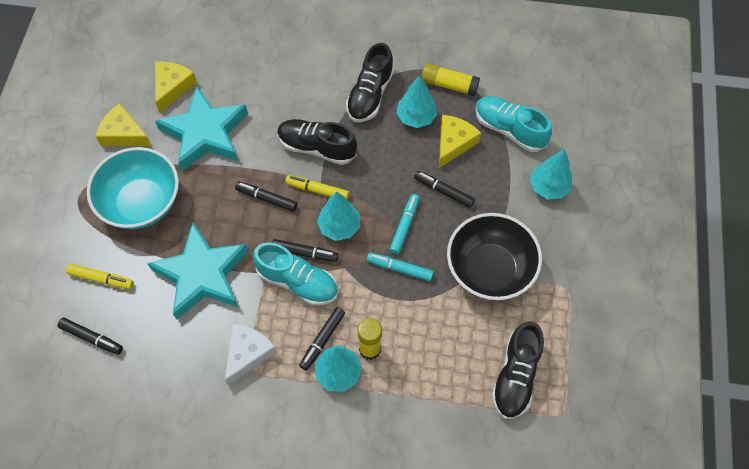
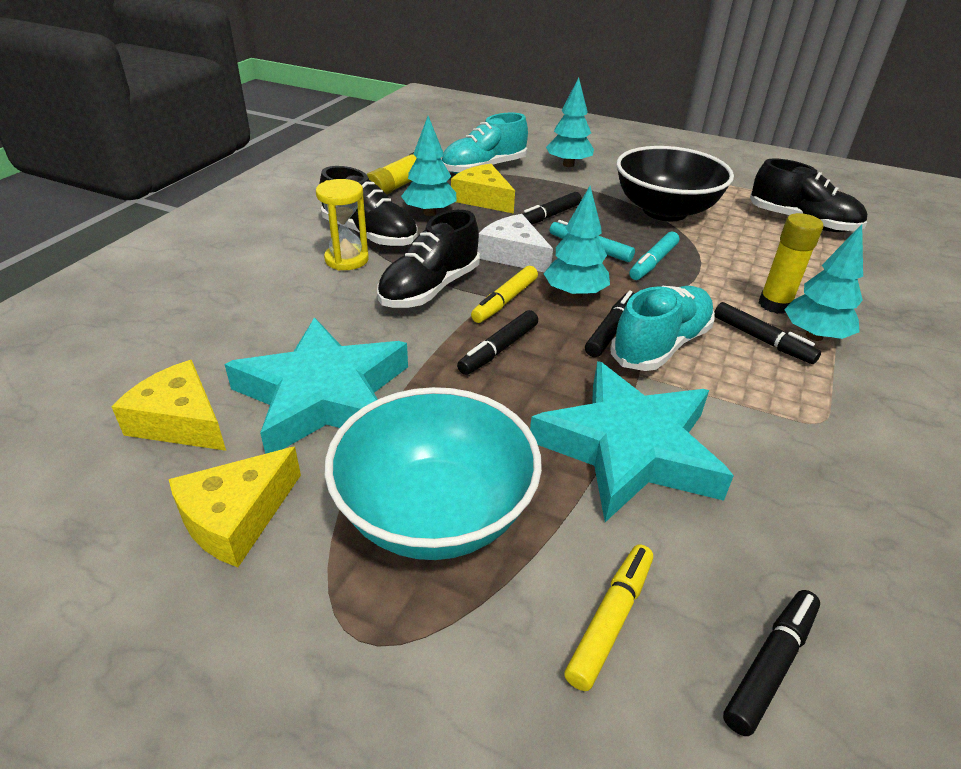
camera: 75 degrees left, 25 degrees down
white cheese [225,324,277,386] -> white cheese moved to [478,214,553,272]
none -> yellow hourglass [316,179,369,270]

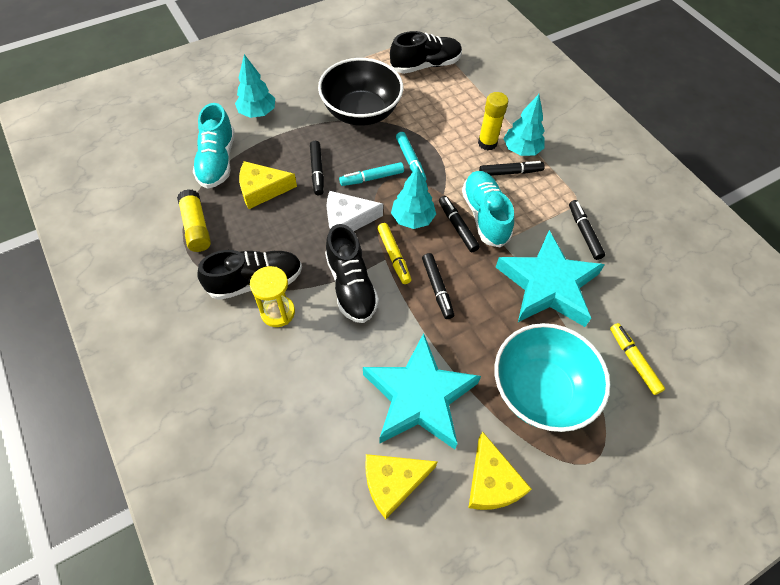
camera: 55 degrees left, 20 degrees up
turquoise tree [401,116,457,216] -> none
black marker [723,590,820,736] -> black marker moved to [569,200,605,260]

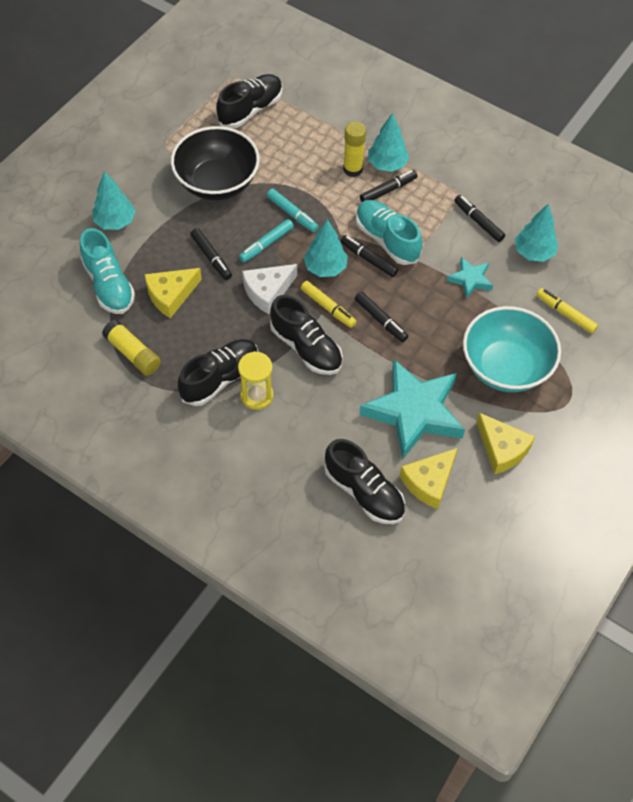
camera: 25 degrees left, 0 degrees up
turquoise star [496,230,605,327] -> turquoise star [447,257,493,299], size x0.47
none -> black shoe [324,439,405,524]
none -> turquoise tree [515,203,558,262]

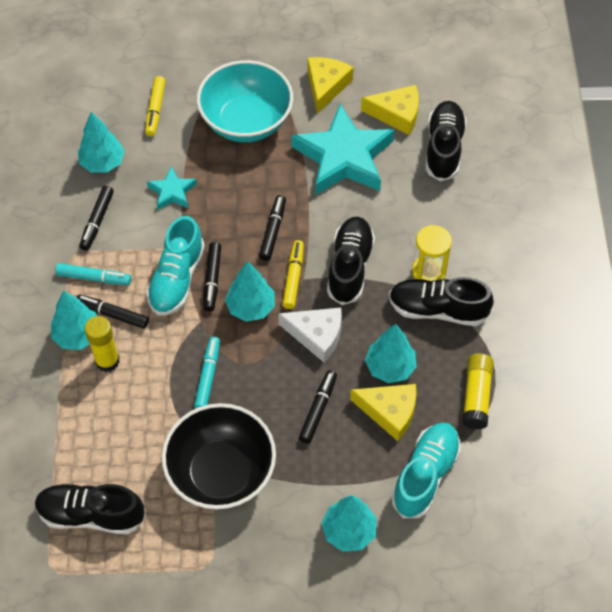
camera: 125 degrees left, 0 degrees up
turquoise marker [239,219,294,262] -> turquoise marker moved to [55,263,131,285]
none -> turquoise tree [365,324,417,383]

